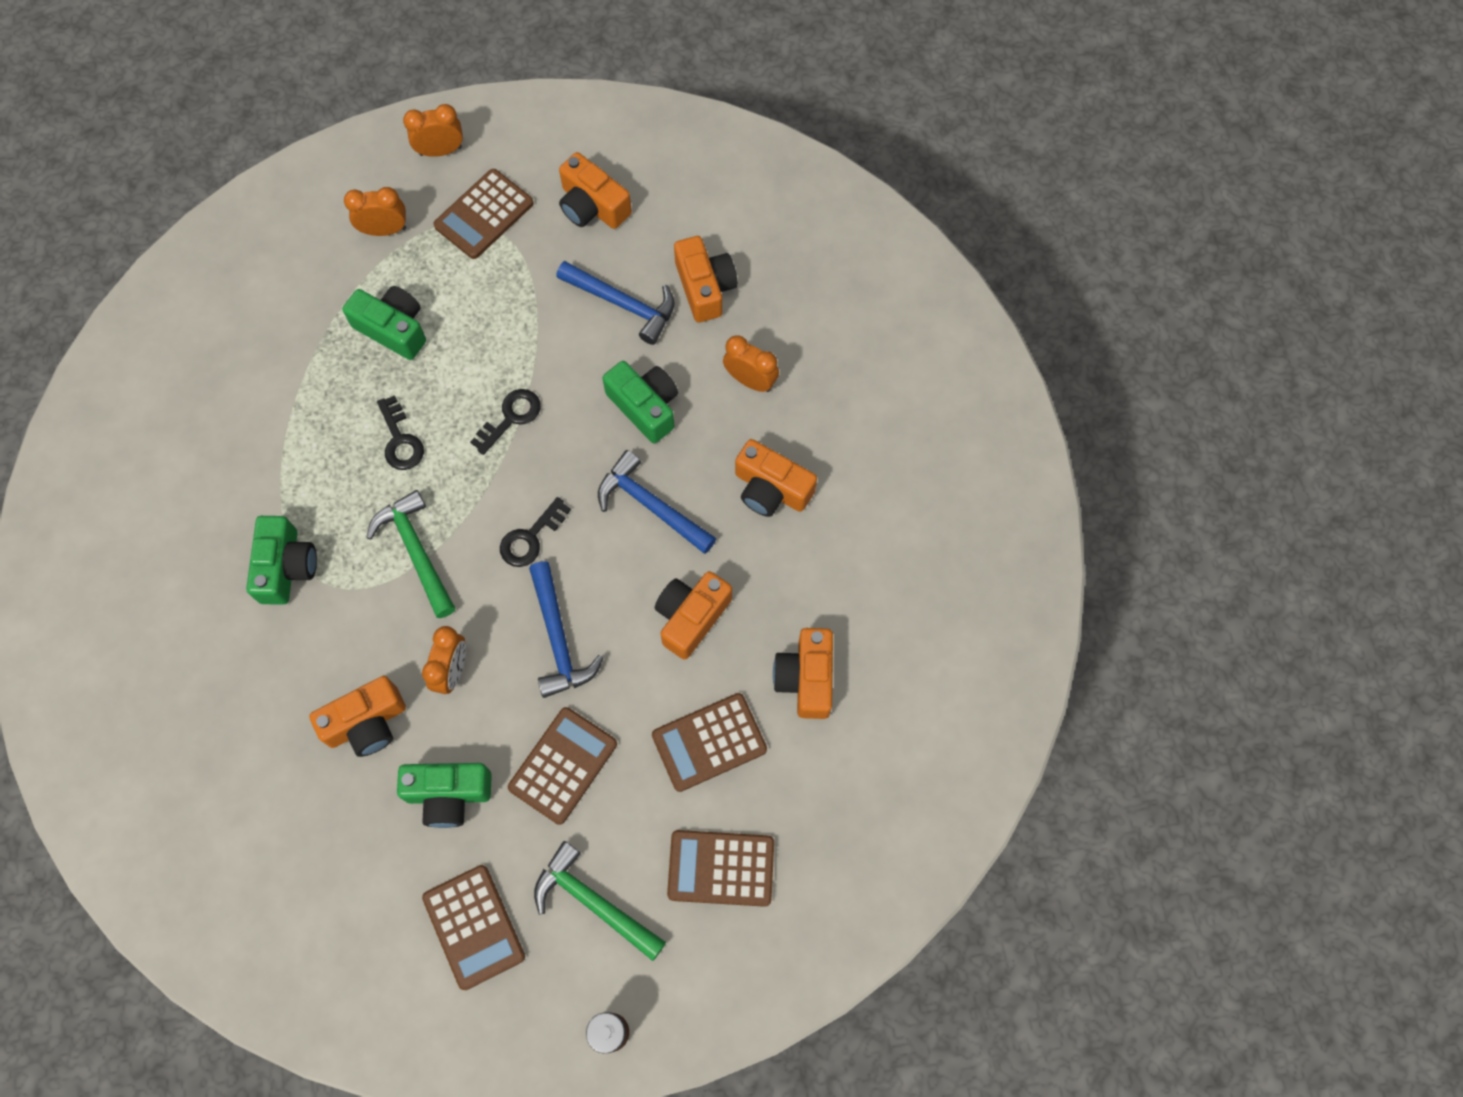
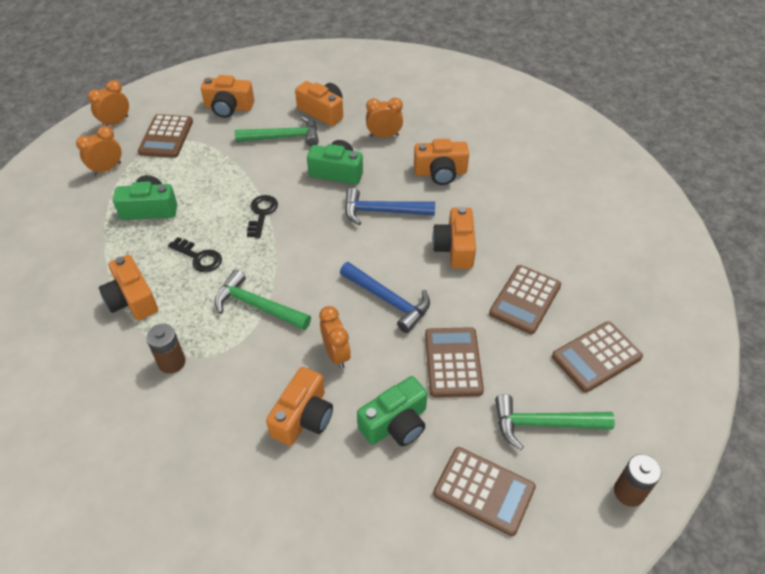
camera: 35 degrees left, 20 degrees down
green camera [246,516,317,605] -> brown battery [146,324,186,374]
black key [500,497,571,567] -> none
blue hammer [556,261,675,345] -> green hammer [235,116,319,146]
orange camera [773,628,833,719] -> orange camera moved to [99,255,158,320]

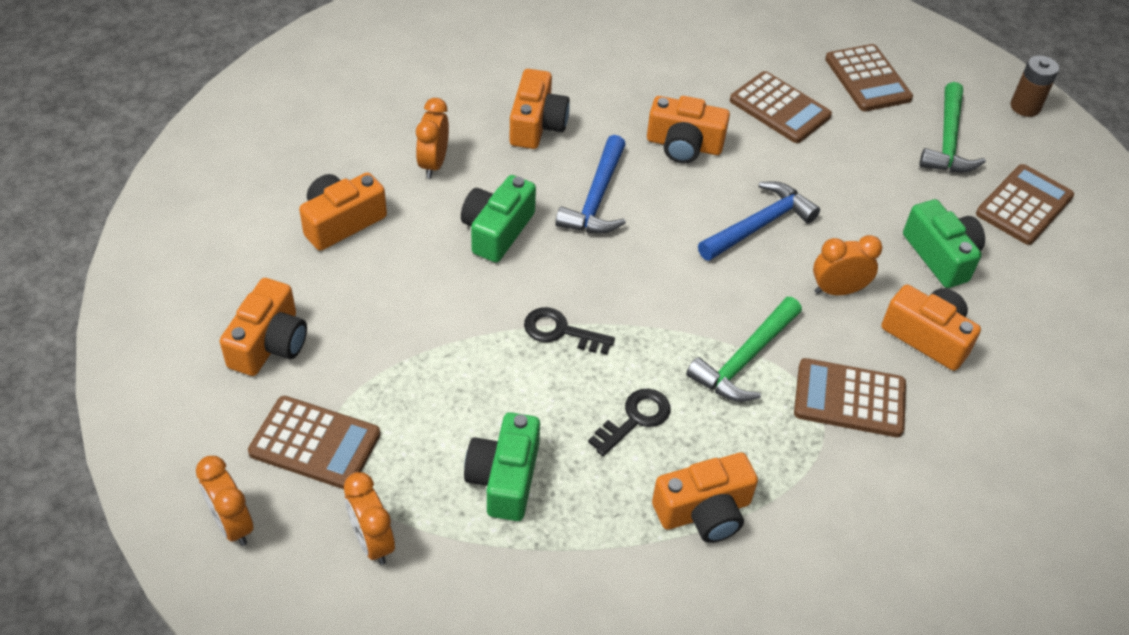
camera: 80 degrees left, 0 degrees up
brown battery [146,324,186,374] -> none
green hammer [235,116,319,146] -> none
brown calculator [425,327,484,397] -> brown calculator moved to [794,358,906,437]

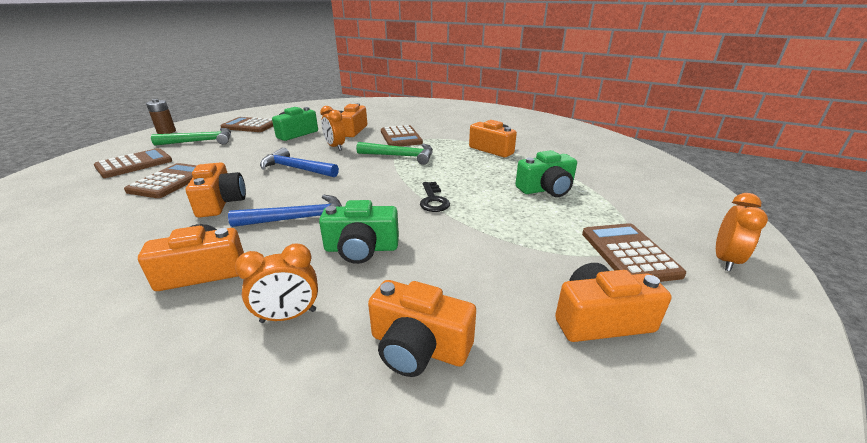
camera: 115 degrees left, 20 degrees down
orange clock [344,472,395,565] -> none
black key [588,389,671,456] -> none

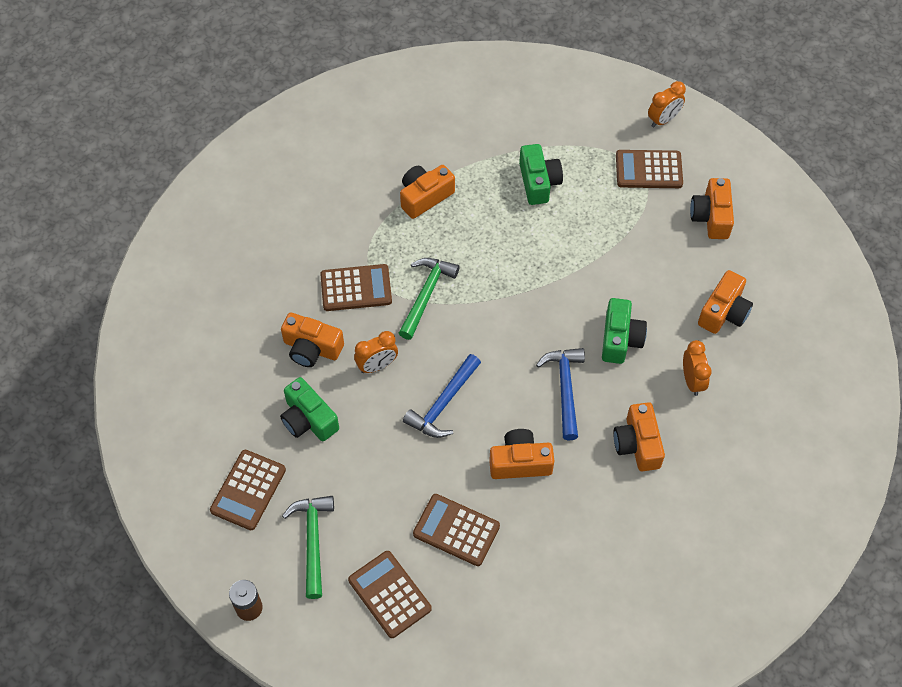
camera: 80 degrees left, 30 degrees up
black key [420,182,450,212] -> none
orange clock [716,193,768,271] -> orange clock turned 105 degrees clockwise [648,81,686,128]

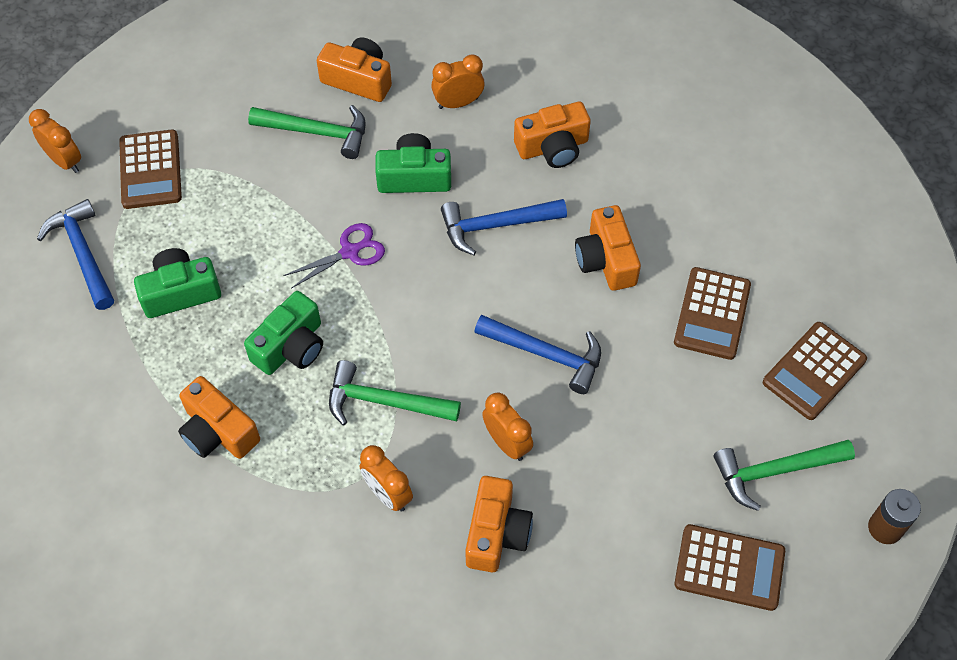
camera: 100 degrees left, 0 degrees up
green camera [280,377,339,441] -> green camera moved to [244,291,323,375]
brown calculator [320,264,392,311] -> orange clock [359,445,413,512]
orange camera [690,178,734,239] -> none
none -> blue hammer [37,199,114,310]
none -> green hammer [248,105,366,159]
none -> purple scissors [283,223,385,289]

